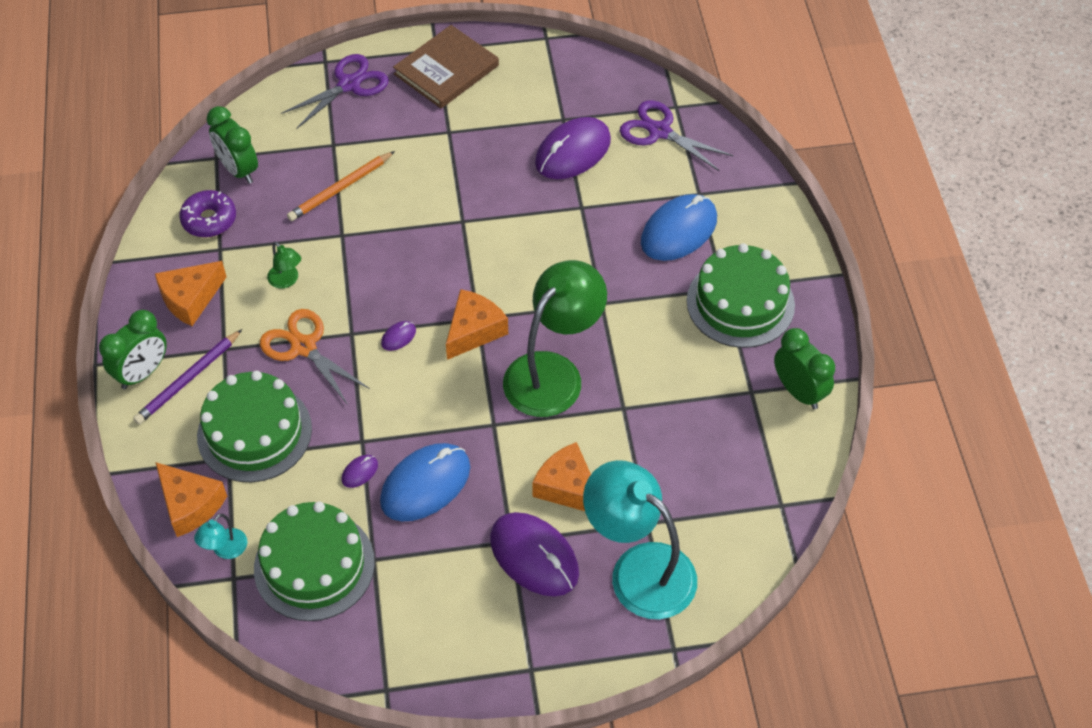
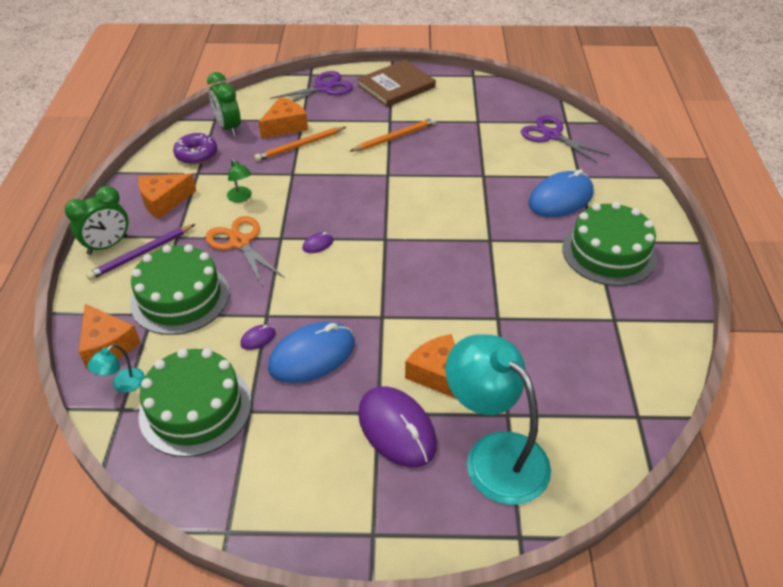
camera: 10 degrees right, 10 degrees down
orange cheese [446,289,508,360] -> orange cheese moved to [259,97,308,139]
green lamp [503,260,607,417] -> none
purple mouse [535,117,611,179] -> none
green clock [774,328,835,409] -> none
none -> orange pencil [349,118,436,152]

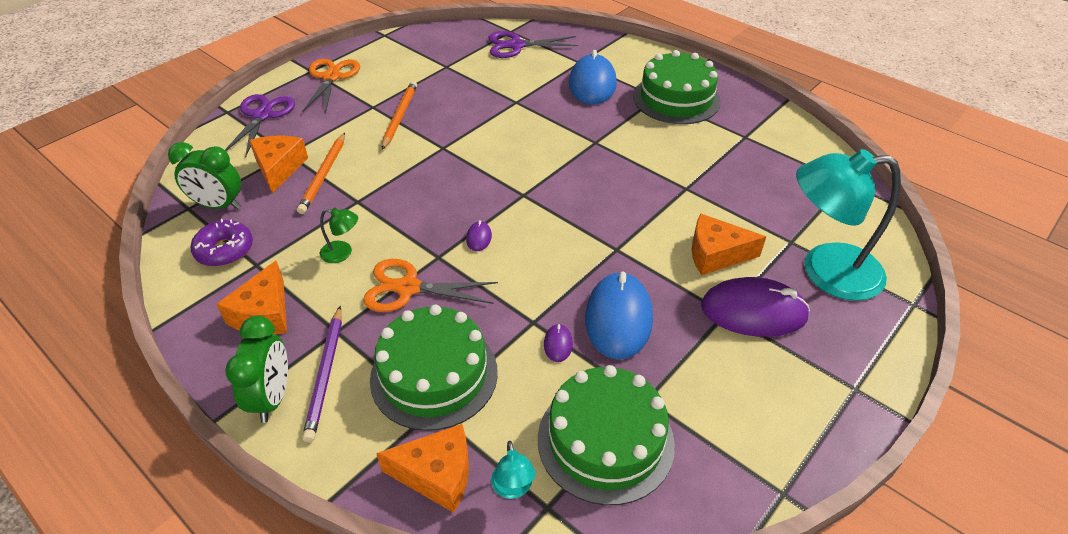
camera: 50 degrees left, 0 degrees up
brown book [357,60,436,107] -> orange scissors [302,59,360,114]

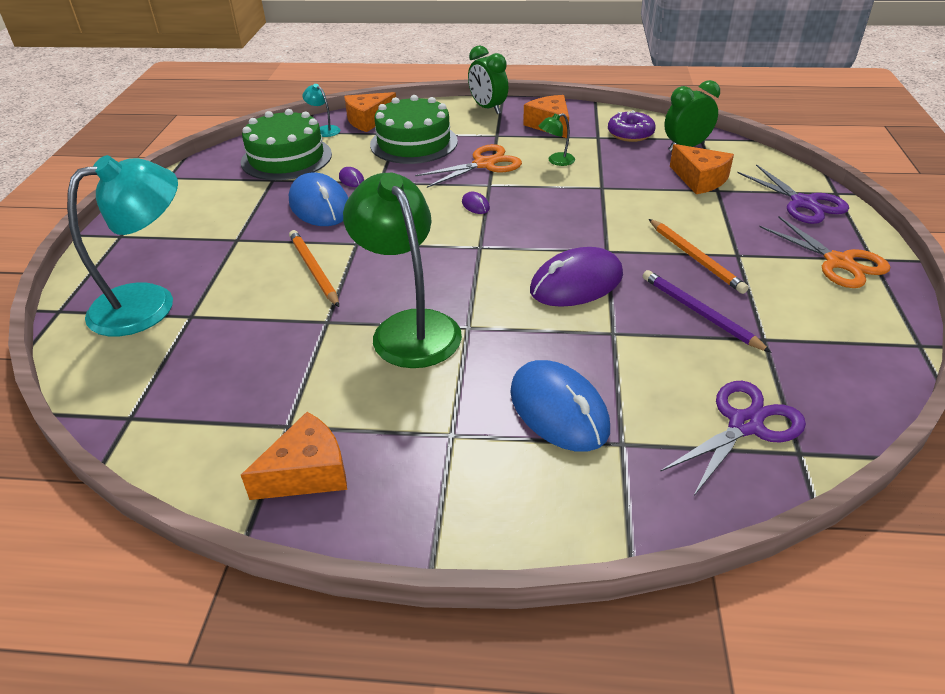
camera: 145 degrees right, 5 degrees down
orange pencil [297,133,345,214] -> orange pencil moved to [289,230,339,307]
purple pencil [302,306,342,442] -> purple pencil moved to [643,270,772,353]
green cake [633,50,721,124] -> none
orange cheese [692,213,766,275] -> orange cheese moved to [241,412,347,500]
purple mouse [701,277,810,337] -> purple mouse moved to [530,247,623,307]
none -> green lamp [343,173,462,368]

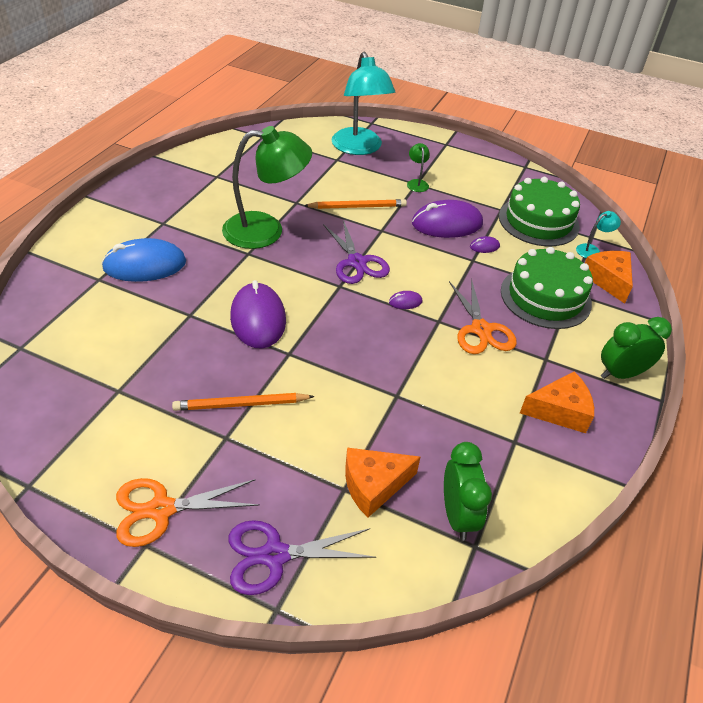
camera: 105 degrees right, 5 degrees up
orange cheese [241,412,347,500] -> none
blue mouse [289,173,348,226] -> purple mouse [412,200,483,238]
green lamp [539,113,575,166] -> green lamp moved to [407,143,430,192]
purple donut [608,110,656,142] -> none
purple pencil [643,270,772,353] -> none
purple scissors [660,381,806,497] -> purple scissors moved to [323,220,390,284]

